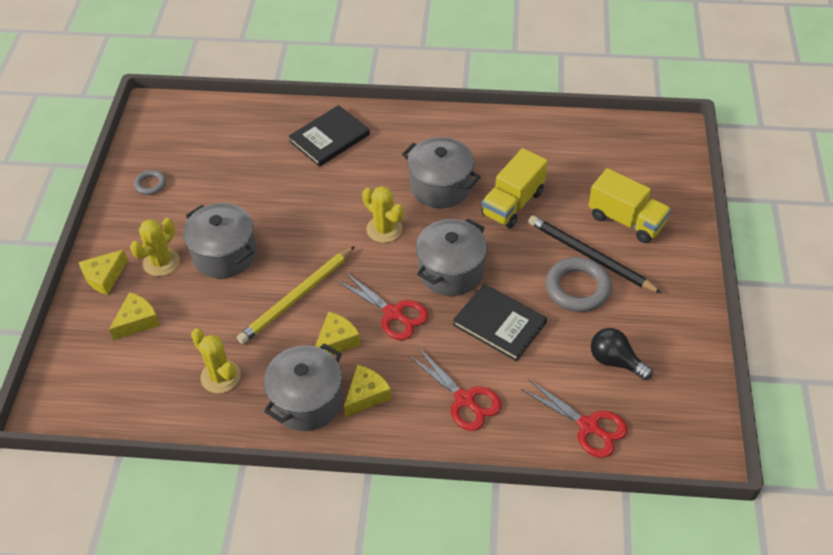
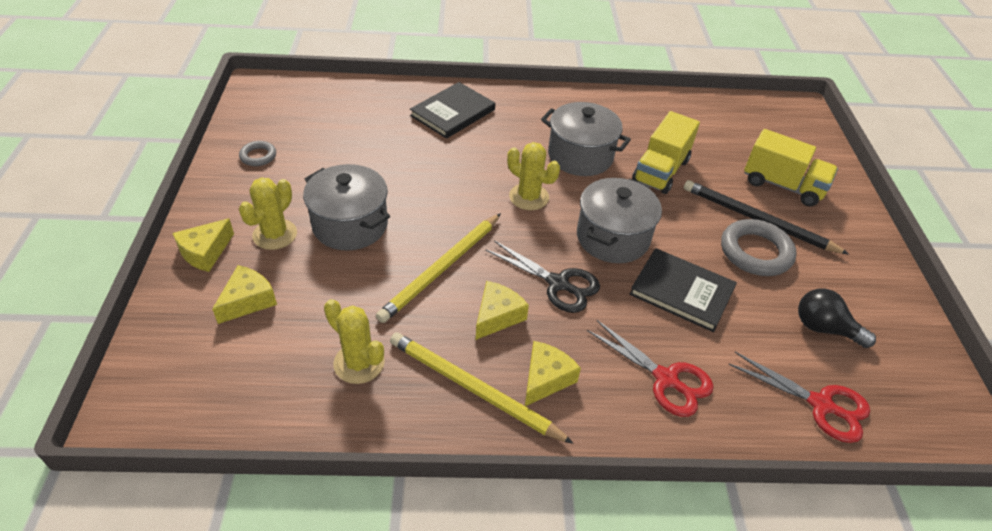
camera: 10 degrees left, 5 degrees down
grey pot [264,343,343,431] -> yellow pencil [390,332,574,444]
red scissors [337,272,429,340] -> black scissors [486,240,600,313]

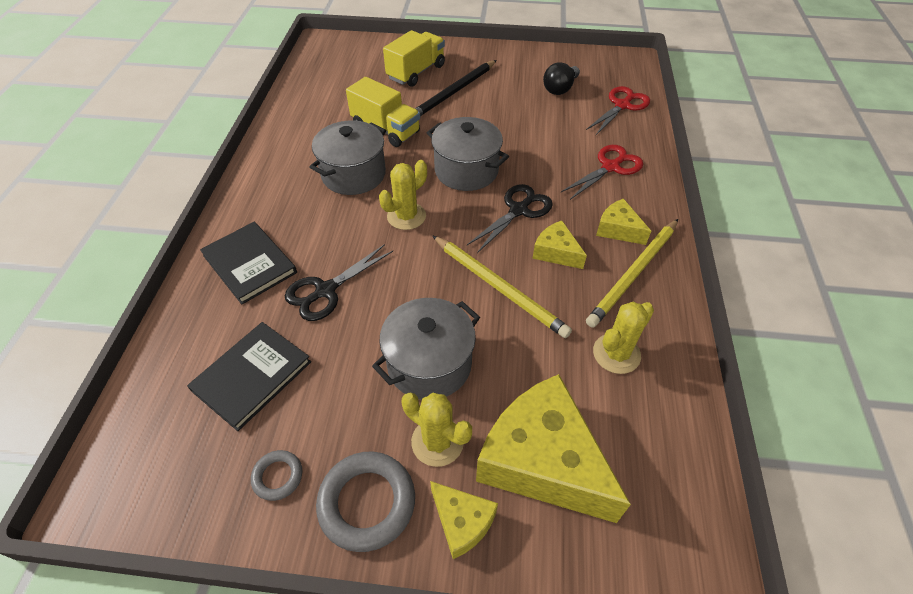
camera: 80 degrees left, 5 degrees up
yellow cheese [212,265,277,324] -> yellow cheese [476,374,631,523], size x2.08
black book [629,248,737,332] -> black book moved to [187,322,311,431]
grey ring [721,219,796,276] -> grey ring moved to [316,452,415,552]
none -> black scissors [285,244,393,321]

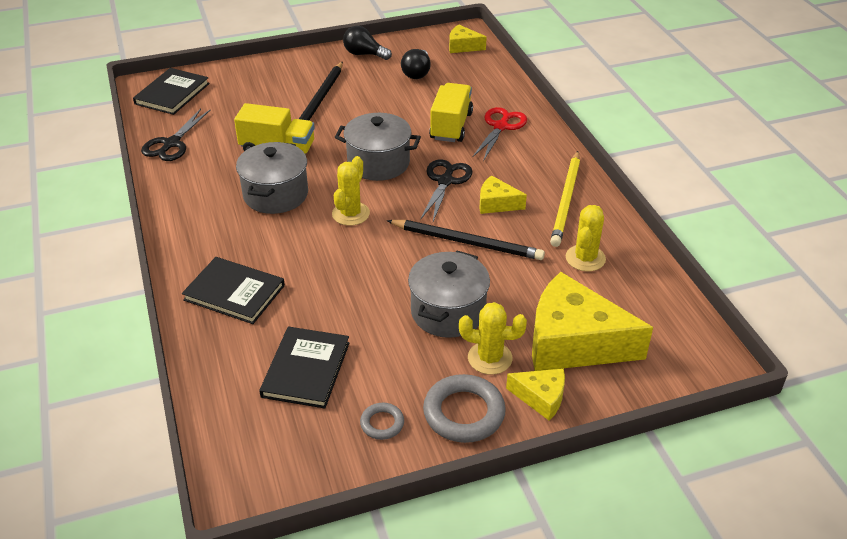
camera: 25 degrees left, 10 degrees down
black scissors [285,244,393,321] -> black scissors moved to [141,109,210,161]
yellow truck [383,30,445,87] -> yellow truck moved to [429,83,473,142]
yellow pencil [432,235,572,338] -> black pencil [387,220,545,260]
red scissors [586,86,650,135] -> none
yellow cheese [596,199,651,245] -> yellow cheese moved to [449,25,487,53]
none -> black book [133,68,210,115]
none -> black light bulb [343,26,392,60]

